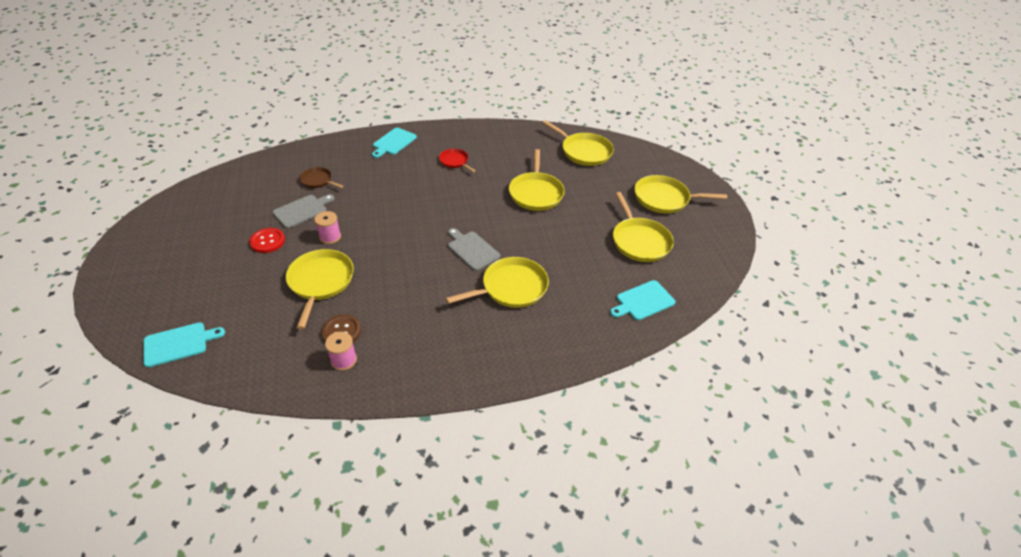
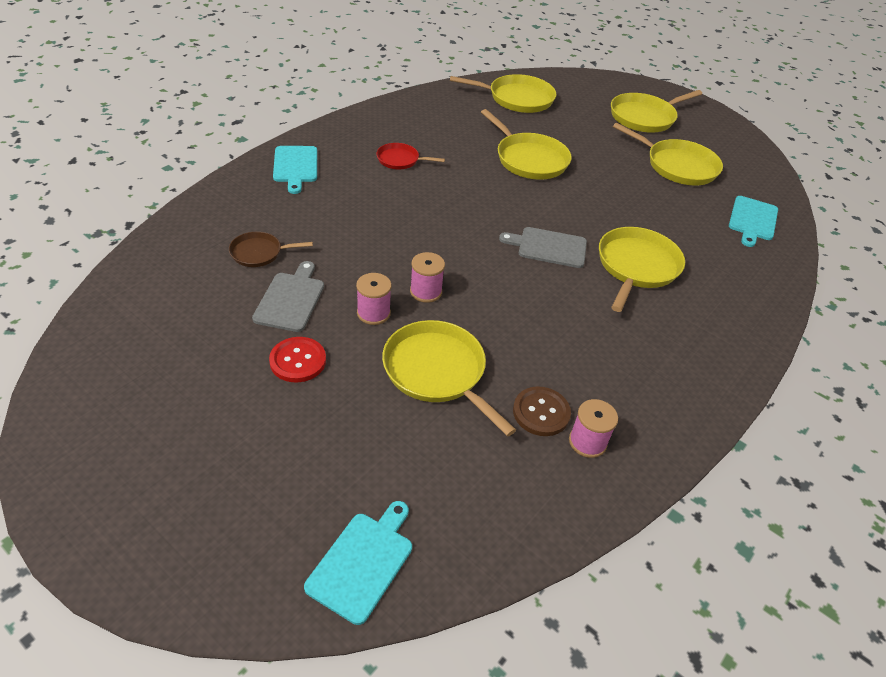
camera: 40 degrees left, 0 degrees up
none -> pink spool [410,252,445,303]

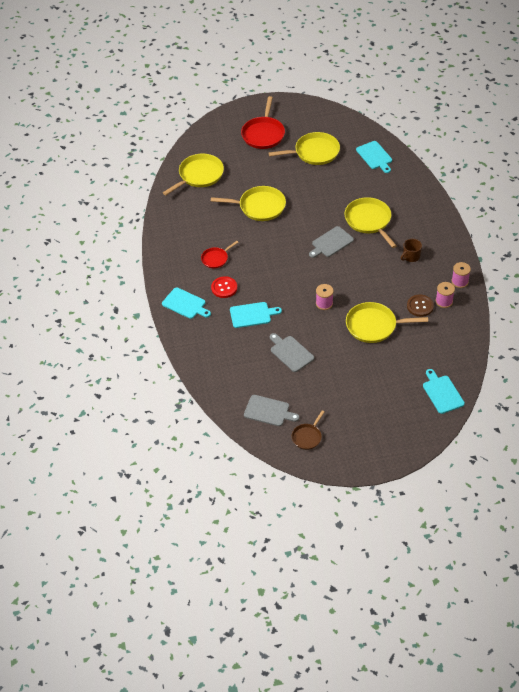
camera: 45 degrees left, 5 degrees up
brown pan [229,232,313,267] -> brown pan moved to [292,410,325,450]
red button [269,337,326,383] -> red button moved to [211,276,237,298]
pink spool [356,273,392,325] -> pink spool moved to [451,262,471,288]
yellow pan [611,90,702,133] -> red pan [241,96,285,149]
none -> turquoise cutting board [230,302,282,328]
none -> grey cutting board [244,395,299,426]
none -> brown mug [401,239,422,262]

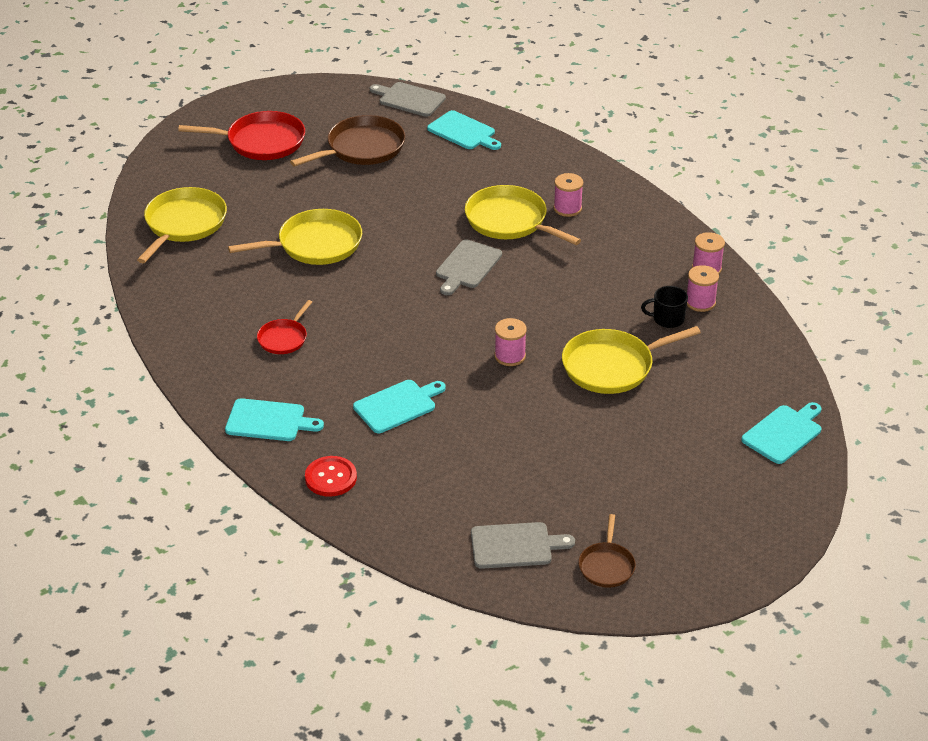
camera: 25 degrees left, 10 degrees down
red button [211,276,237,298] -> red button moved to [305,456,357,497]
red pan [241,96,285,149] -> red pan turned 75 degrees counterclockwise [178,111,305,160]
yellow pan [269,132,340,165] -> brown pan [290,115,405,167]
grey cutting board [270,333,314,372] -> grey cutting board moved to [370,82,446,117]
brown mug [401,239,422,262] -> none
brown button [407,295,434,317] -> black mug [641,286,688,328]
turquoise cutting board [423,369,465,414] -> turquoise cutting board turned 90 degrees clockwise [741,402,822,464]
none -> pink spool [554,173,583,217]

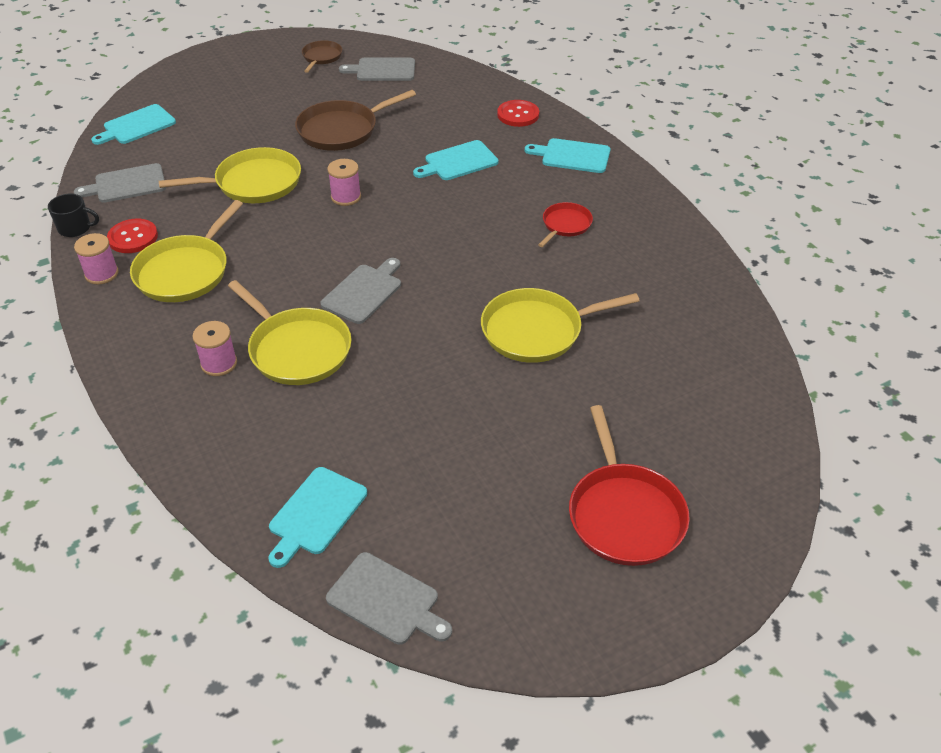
camera: 175 degrees left, 5 degrees up
yellow pan [137,187,227,263] -> yellow pan moved to [130,200,243,302]
red pan [178,111,305,160] -> red pan turned 105 degrees counterclockwise [569,405,690,566]
brown pan [290,115,405,167] -> brown pan moved to [295,90,416,151]
turquoise cutting board [427,110,501,150] -> turquoise cutting board turned 105 degrees counterclockwise [268,467,367,568]
black mug [641,286,688,328] -> black mug moved to [48,194,99,237]
pink spool [687,265,719,312] -> red button [107,219,158,253]
none -> grey cutting board [74,163,166,203]

